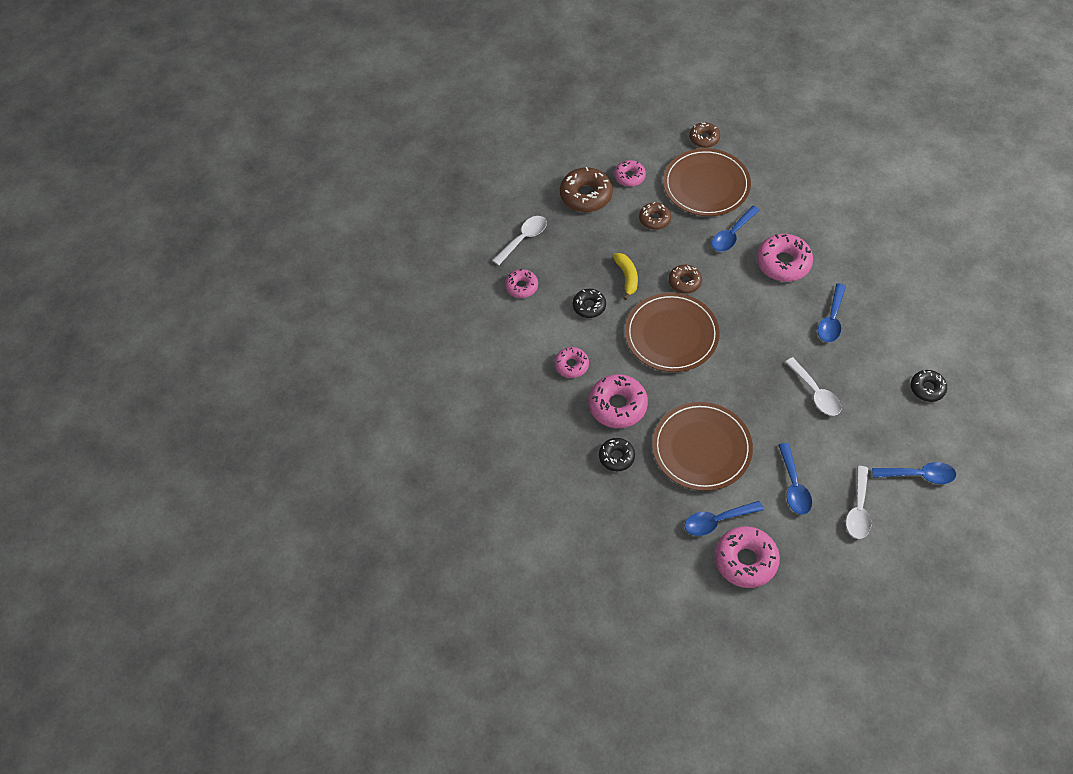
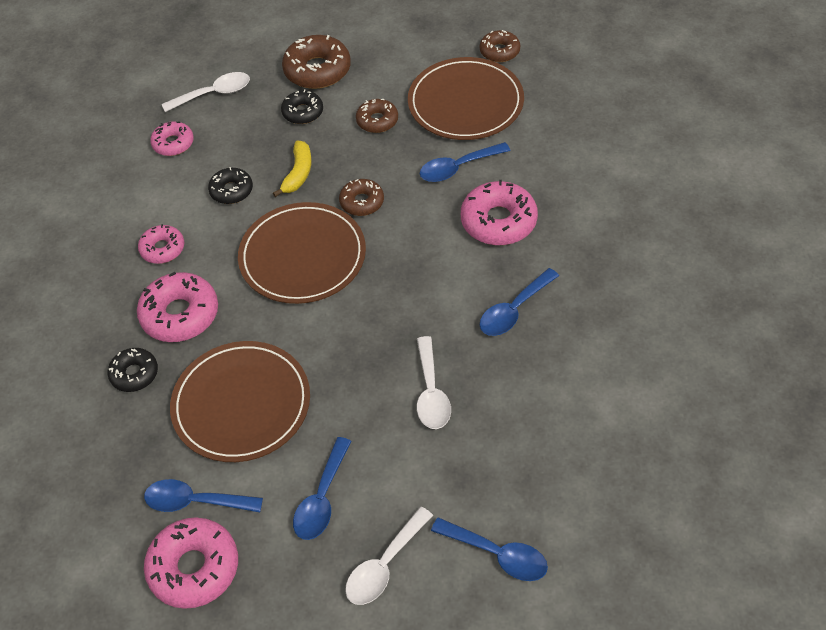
camera: 25 degrees right, 5 degrees down
pink donut [614,160,646,187] -> none
black donut [911,370,947,402] -> black donut moved to [281,89,323,124]

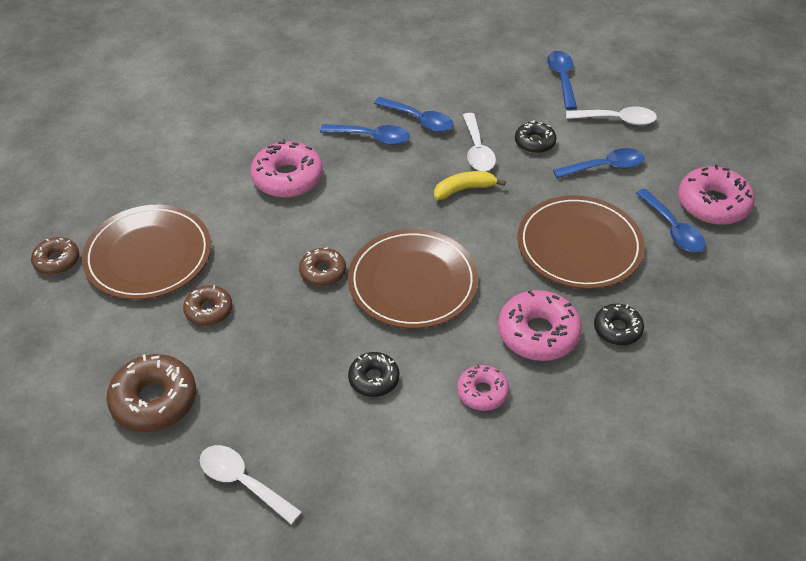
camera: 125 degrees left, 5 degrees down
pink donut [150,121,194,156] -> none
yellow banana [273,141,312,197] -> yellow banana moved to [434,171,505,200]
black donut [281,89,323,124] -> black donut moved to [515,120,556,153]
white spoon [417,336,451,429] -> white spoon turned 120 degrees clockwise [463,113,496,171]
blue spoon [420,142,510,182] -> blue spoon moved to [374,97,453,132]

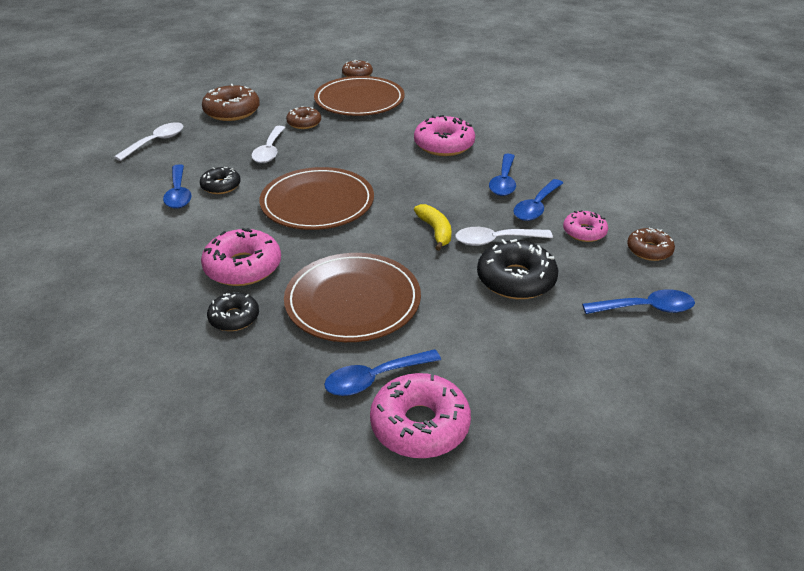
camera: 90 degrees right, 10 degrees down
brown donut [299,247,346,286] -> brown donut moved to [627,228,675,261]
pink donut [457,364,509,411] -> pink donut moved to [563,210,608,242]
black donut [515,120,556,153] -> black donut [477,239,558,299], size x1.67
blue spoon [553,148,644,178] -> blue spoon moved to [163,164,192,209]
white spoon [566,107,657,125] -> white spoon moved to [251,126,285,163]

